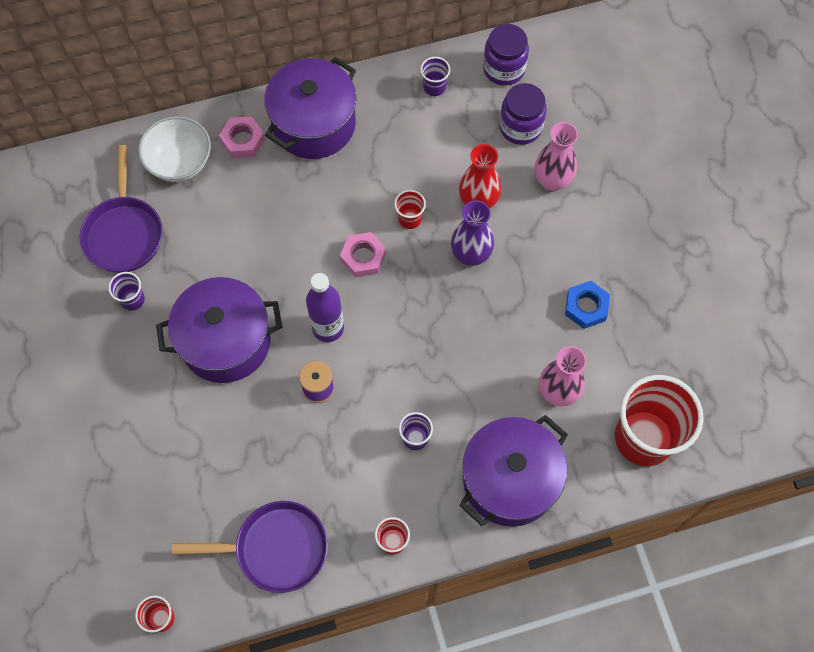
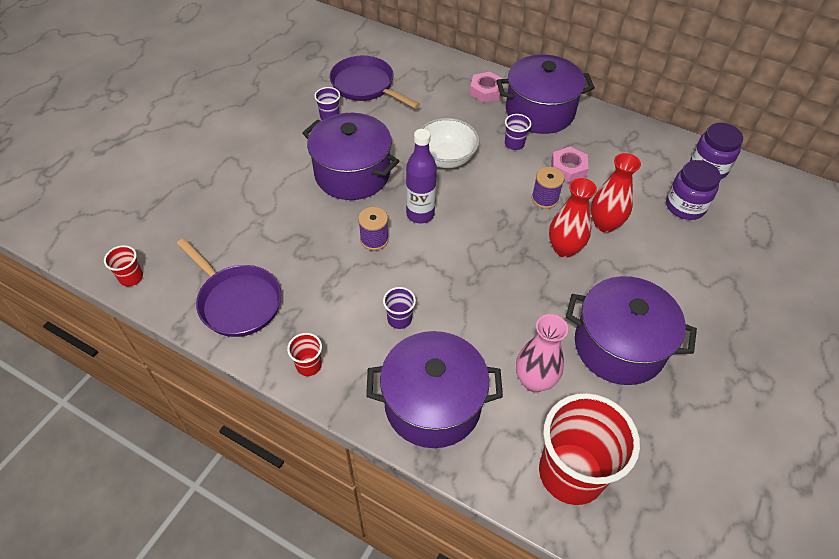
camera: 45 degrees right, 15 degrees down
purple pan [80,145,163,273] -> purple pan turned 90 degrees clockwise [330,56,420,109]
white bowl [138,116,211,182] -> white bowl moved to [420,118,480,168]
pink nut [340,232,386,277] -> pink nut moved to [551,147,589,183]
red cup [394,190,426,229] -> purple spool [532,167,564,209]
purple cup [420,57,450,96] -> purple cup moved to [505,114,531,150]
purple vase [451,200,494,266] -> red vase [549,178,597,258]
pink vase [535,122,578,191] -> none
blue nut [565,281,610,329] -> purple pot [566,276,697,385]

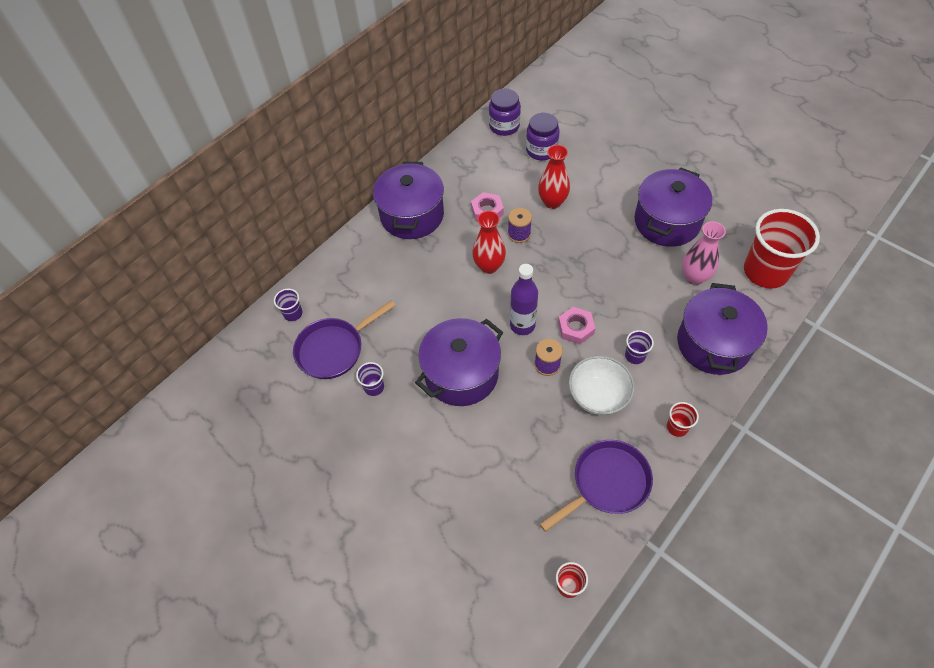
camera: 75 degrees left, 5 degrees up
white bowl [420,118,480,168] -> white bowl moved to [569,356,635,415]
pink nut [470,72,503,103] -> pink nut moved to [558,307,595,344]
purple cup [505,114,531,150] -> purple cup moved to [274,289,302,321]
red vase [549,178,597,258] -> red vase moved to [472,211,506,274]

